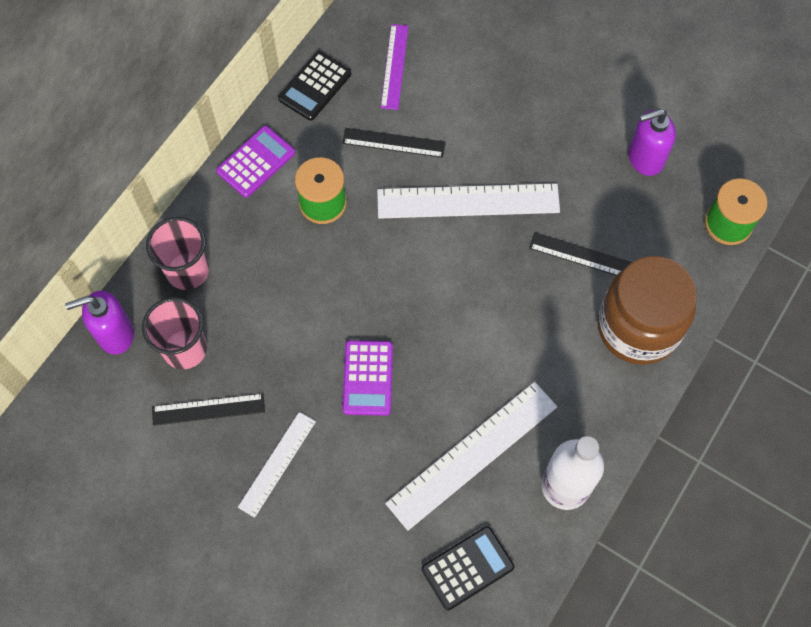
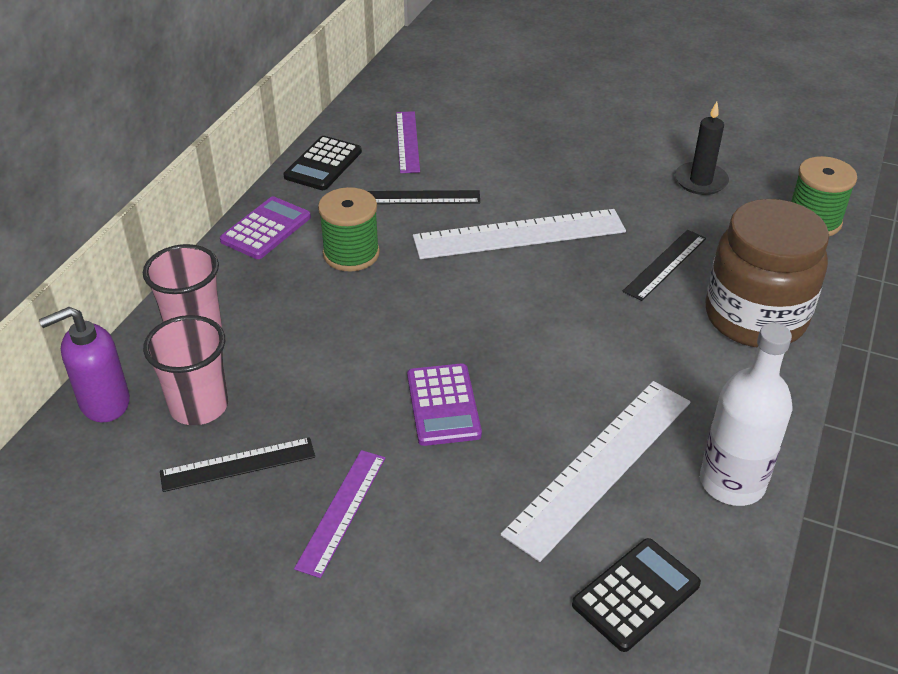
camera: 10 degrees left, 25 degrees down
white ruler [238,412,316,518] -> purple ruler [294,450,385,578]
black ruler [529,232,632,276] -> black ruler turned 60 degrees counterclockwise [622,230,706,301]
purple soap dispenser [628,109,676,176] -> black candle [675,102,729,195]

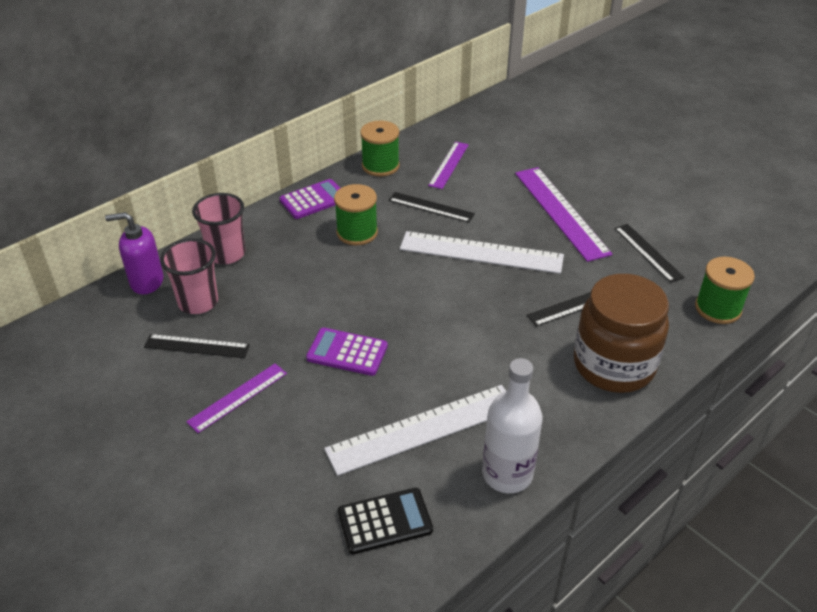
camera: 25 degrees right, 0 degrees up
black calculator [283,136,362,190] -> green spool [360,121,400,177]
purple calculator [407,363,482,446] -> purple calculator turned 90 degrees clockwise [306,328,388,376]
black candle [675,102,729,195] -> black ruler [614,224,684,283]
none -> purple ruler [515,167,612,262]

